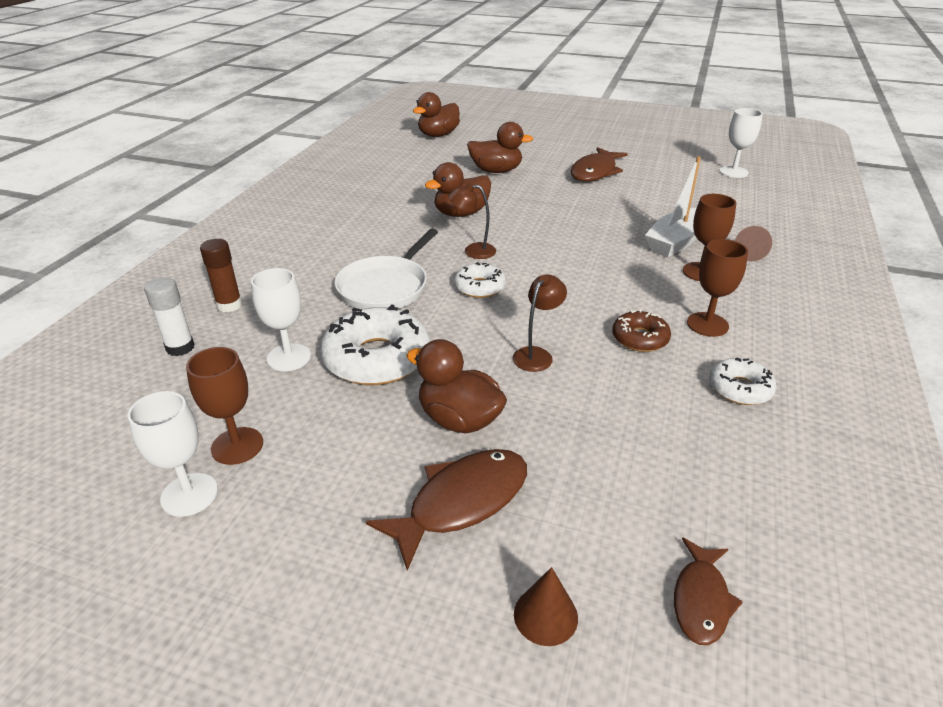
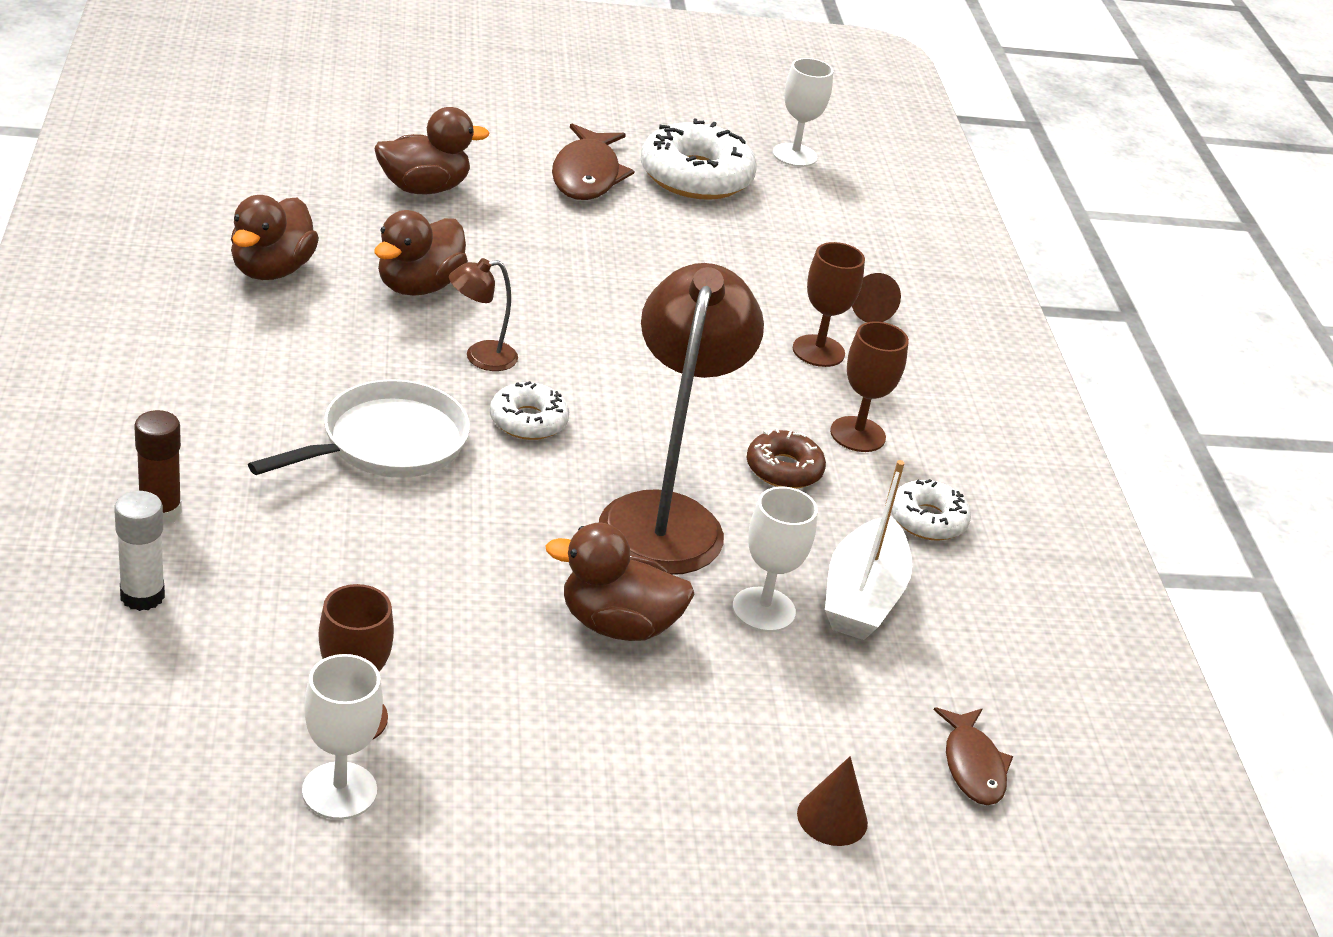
camera: 30 degrees left, 0 degrees up
white goblet [251,268,311,371] -> white goblet moved to [733,487,818,632]
white donut [320,304,430,385] -> white donut moved to [640,118,756,200]
white pan [335,228,438,309] -> white pan turned 135 degrees counterclockwise [248,379,470,478]
brown fish [366,449,527,571] -> none
brown duck [413,92,460,137] -> brown duck moved to [231,195,319,280]
brown lamp [513,274,567,372] -> brown lamp [599,263,764,575], size x2.23
white boat [645,156,701,257] -> white boat moved to [825,460,912,640]

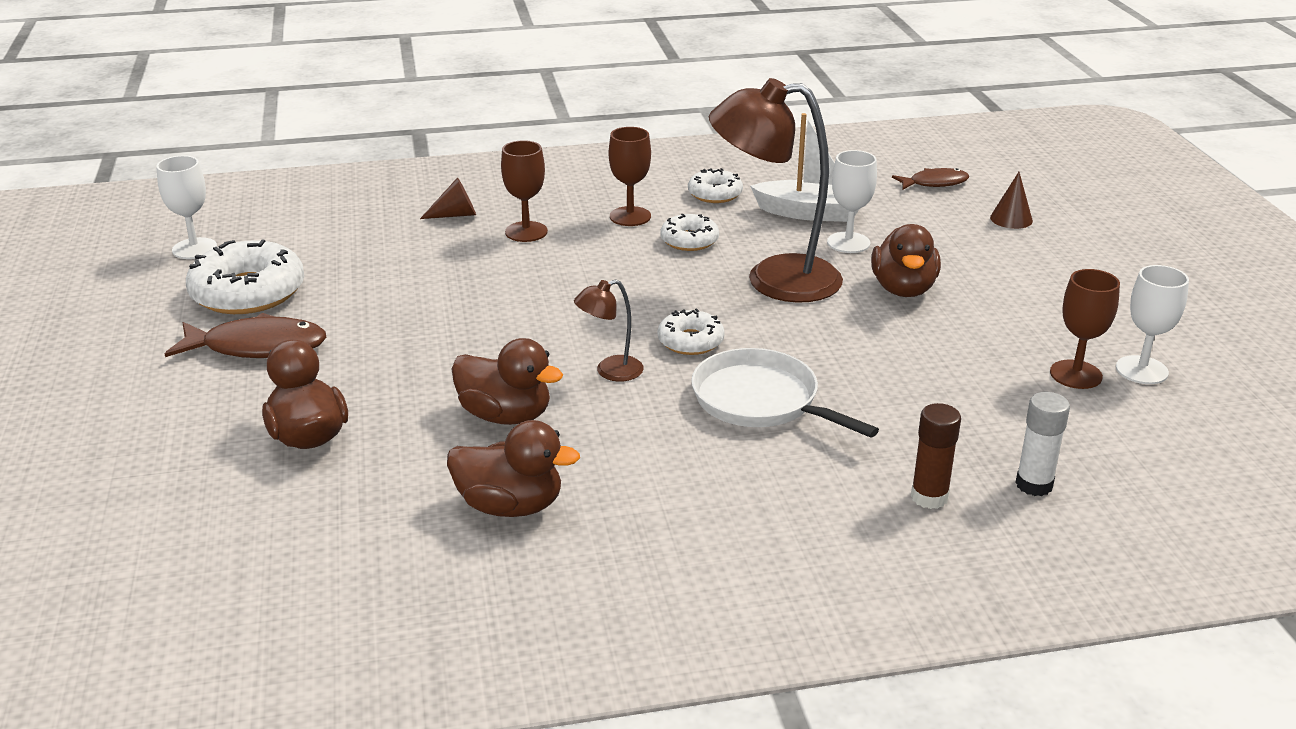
camera: 90 degrees left, 5 degrees down
brown lamp [449,258,518,371] -> brown lamp turned 90 degrees clockwise [574,279,644,382]
brown donut [747,428,826,489] -> white donut [660,214,719,251]

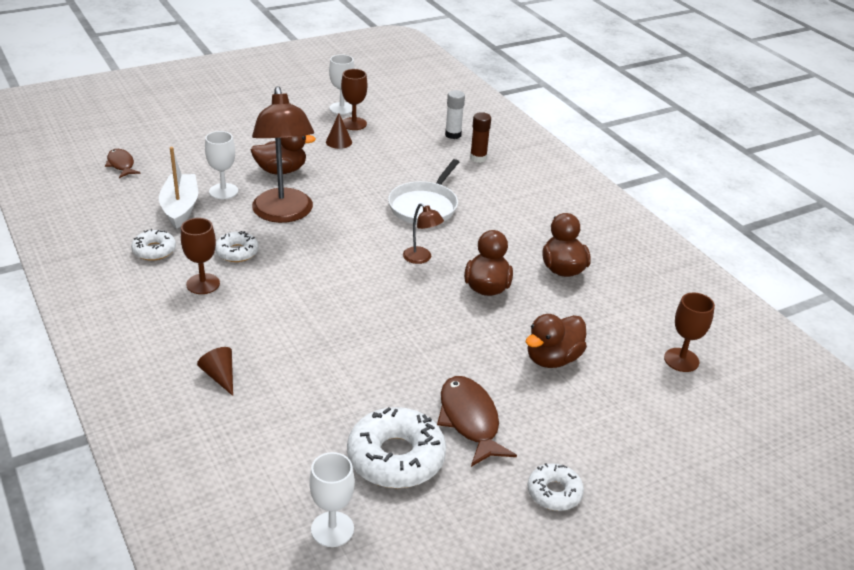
camera: 110 degrees left, 5 degrees up
brown goblet [501,140,548,242] -> brown goblet moved to [664,293,715,372]
white donut [658,308,725,355] -> white donut moved to [528,463,584,511]
brown cone [990,172,1033,229] -> brown cone moved to [326,113,352,149]

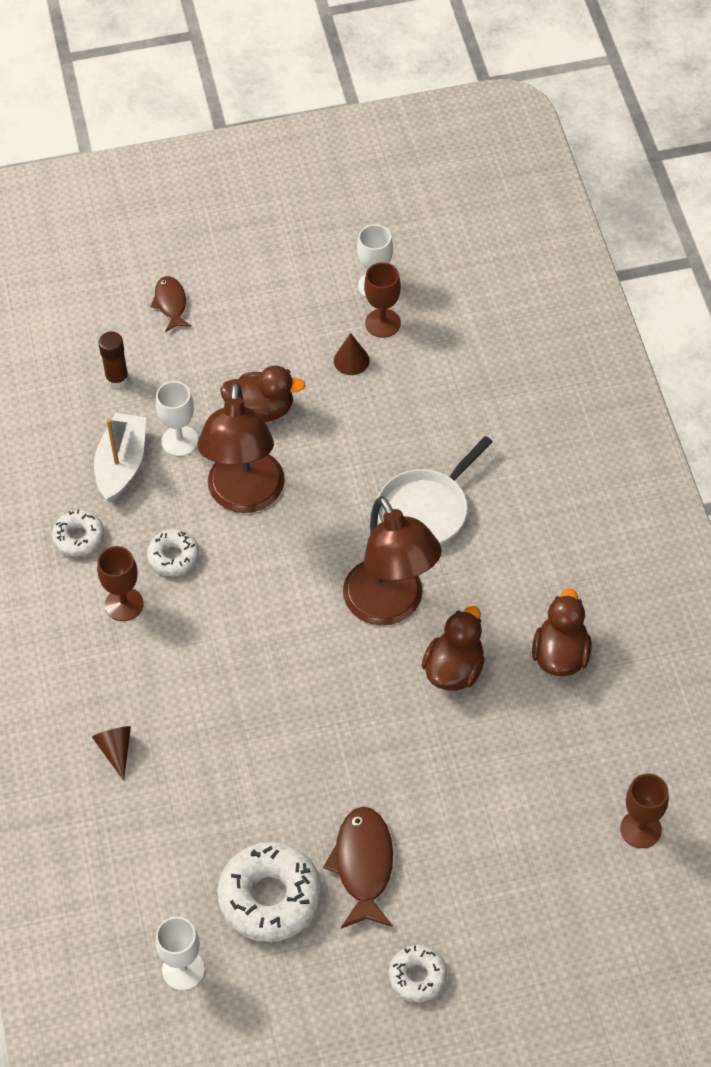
camera: 20 degrees right, 20 degrees up
brown fish [105,149,141,178] -> brown fish moved to [150,276,192,332]
brown lamp [403,203,444,264] -> brown lamp [343,496,442,626], size x2.23
white glue stick [445,90,465,139] -> none
brown glue stick [470,112,491,163] -> brown glue stick moved to [98,331,129,389]
brown duck [526,314,587,368] -> none

